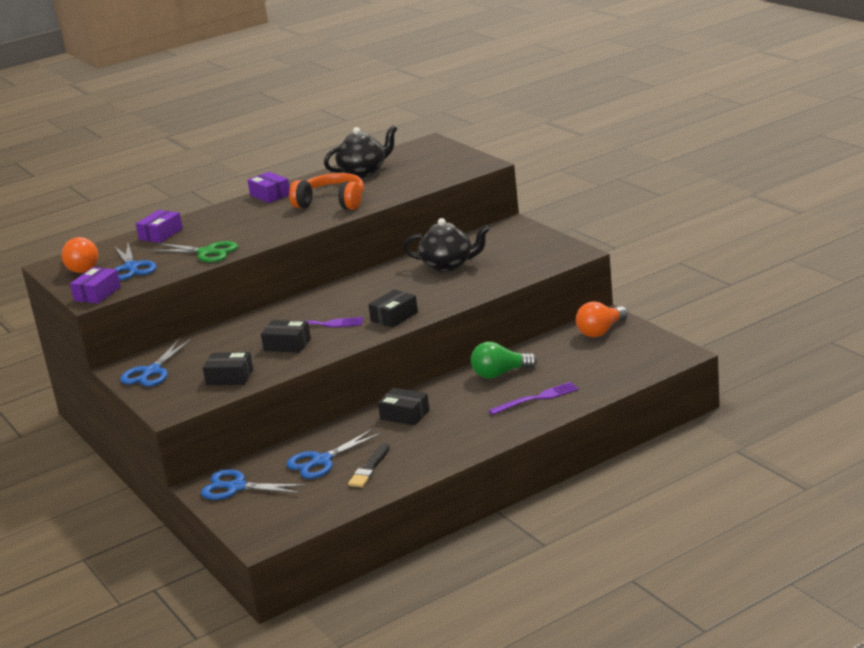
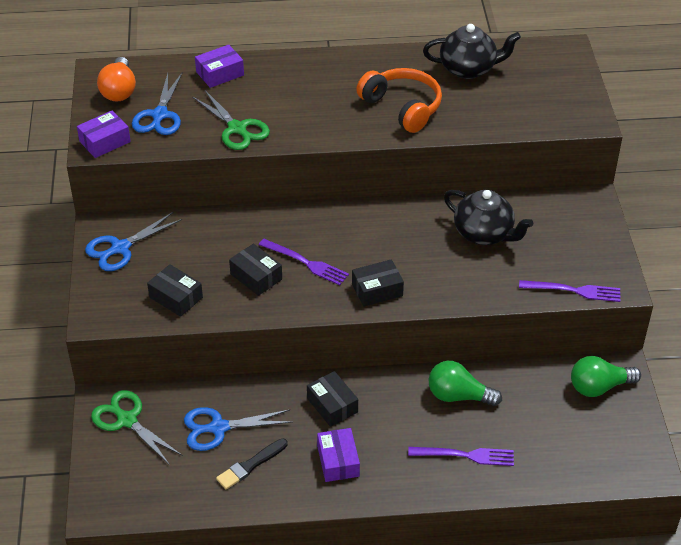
camera: 25 degrees right, 20 degrees up
blue scissors [201,469,307,500] -> green scissors [91,390,183,465]
purple box [247,172,290,203] -> purple box moved to [317,428,360,482]
orange light bulb [576,301,628,337] -> green light bulb [571,356,641,397]
none -> purple fork [519,280,620,302]

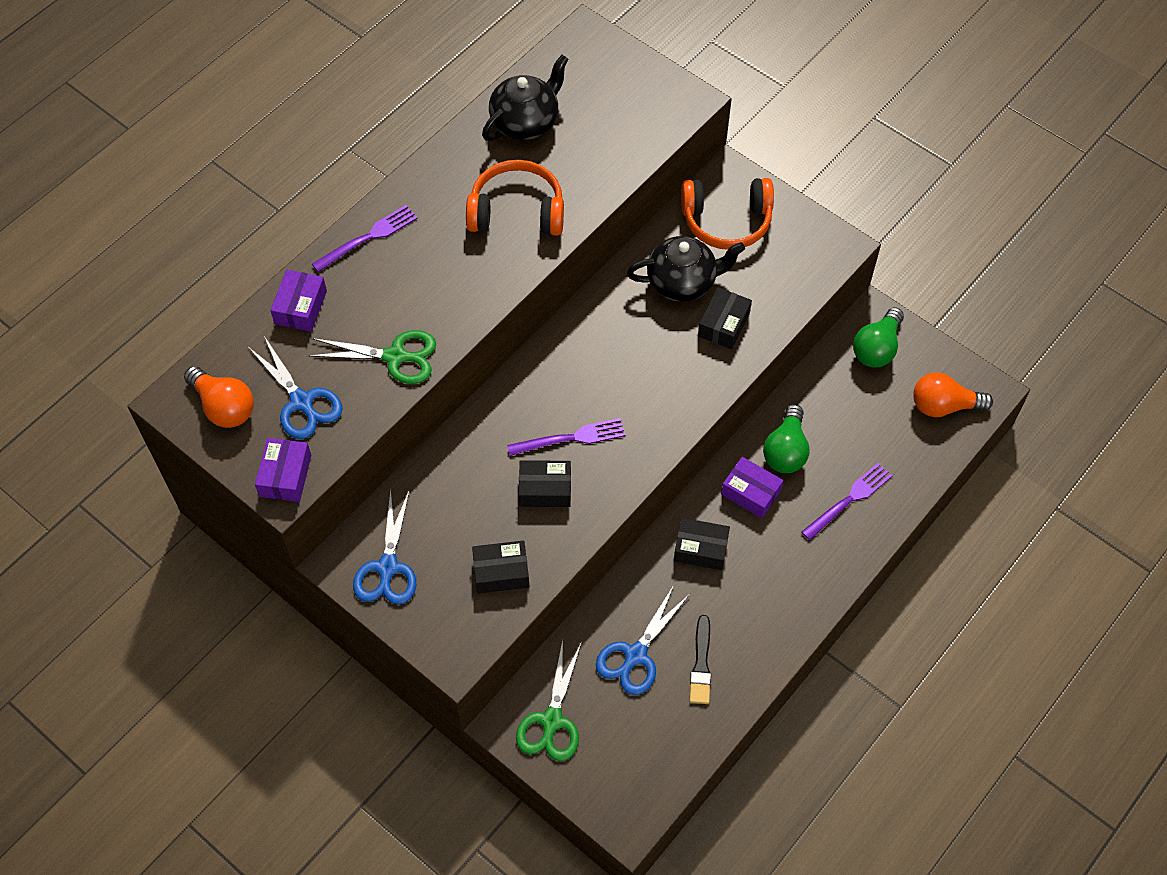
camera: 45 degrees left, 15 degrees up
green scissors [91,390,183,465] -> green scissors turned 75 degrees counterclockwise [516,640,581,761]
purple box [317,428,360,482] -> purple box moved to [721,457,783,518]
black box [352,259,404,307] -> black box moved to [698,287,752,349]
green light bulb [429,361,502,406] -> green light bulb turned 45 degrees counterclockwise [763,404,810,473]
purple fork [519,280,620,302] -> purple fork moved to [312,205,418,272]
none -> orange headphones [681,178,774,250]
none -> orange light bulb [913,372,993,417]

